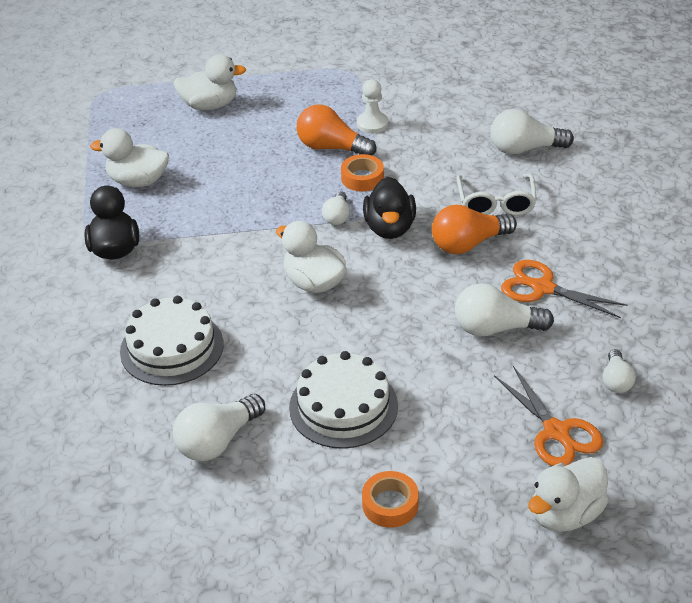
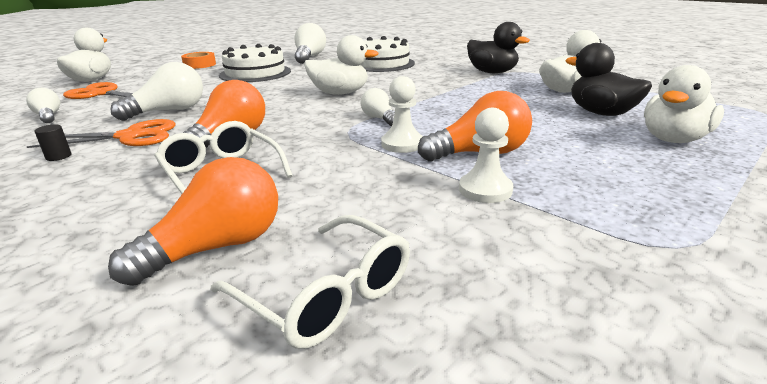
camera: 140 degrees right, 15 degrees down
orange tape [341,154,384,192] -> white pawn [381,76,423,153]
black duck [363,177,416,239] -> black duck moved to [565,43,652,116]
white light bulb [490,109,574,155] -> orange light bulb [108,157,278,286]
none -> black cylinder [34,125,72,161]
none -> white glasses [210,215,410,349]

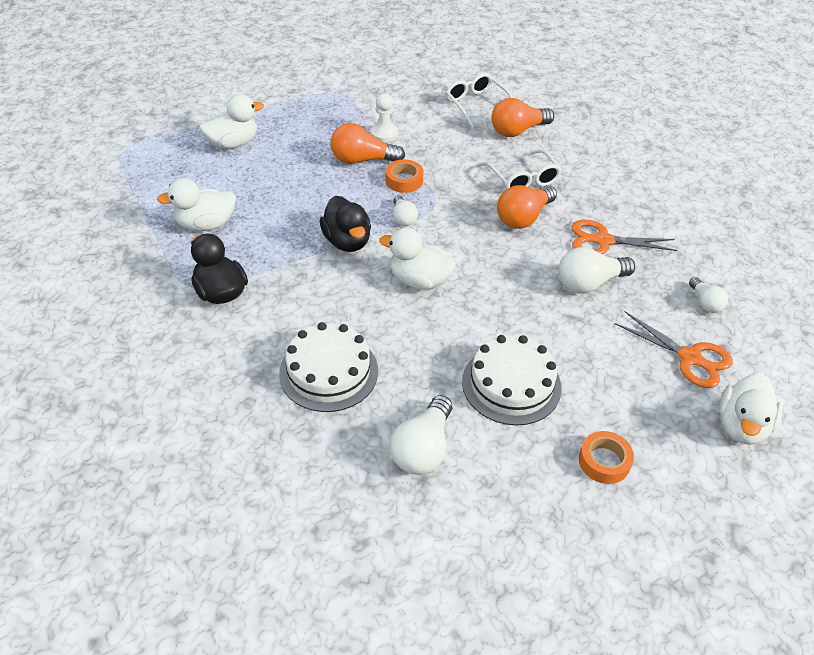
camera: 165 degrees left, 20 degrees up
black cylinder [34,125,72,161] -> none
white pawn [381,76,423,153] -> orange tape [385,159,423,193]
black duck [565,43,652,116] -> black duck moved to [320,196,371,252]

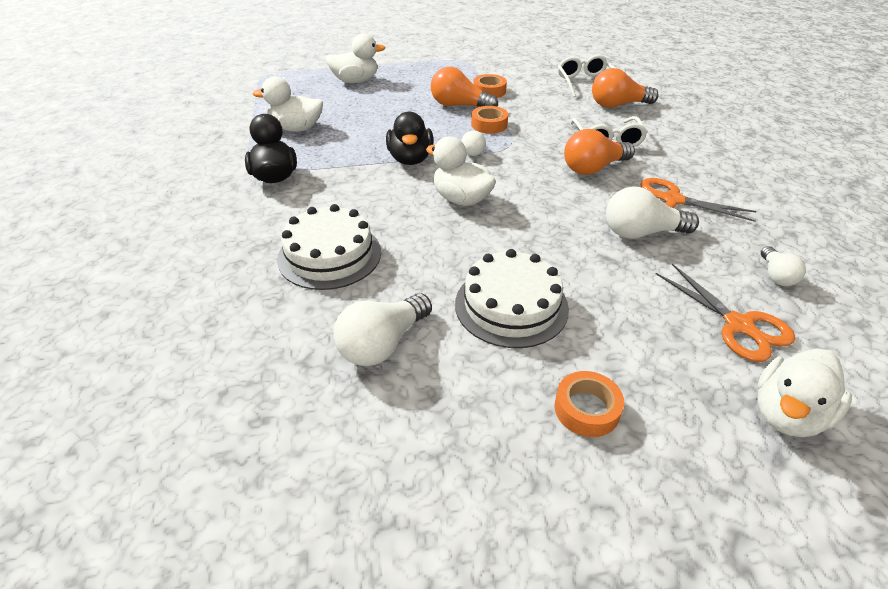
camera: 20 degrees right, 5 degrees down
white pawn [371,93,398,142] -> orange tape [473,74,507,98]

